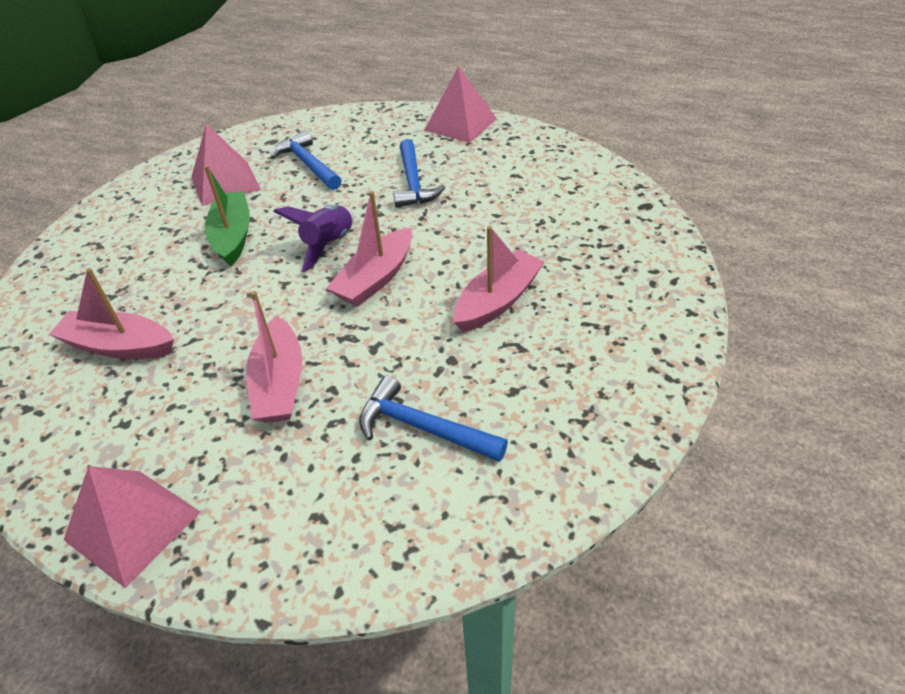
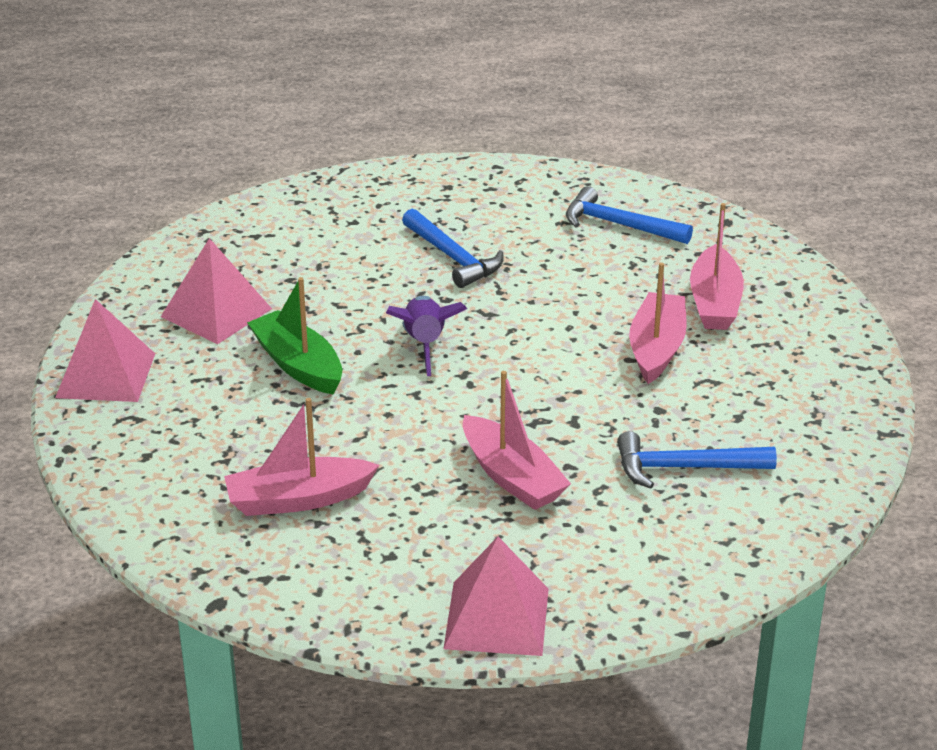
camera: 30 degrees left, 10 degrees down
blue hammer [271,131,341,190] -> blue hammer moved to [566,186,693,244]
pink boat [326,191,412,307] -> pink boat moved to [690,203,744,330]
pink pyramid [424,66,497,143] -> pink pyramid moved to [55,299,155,402]

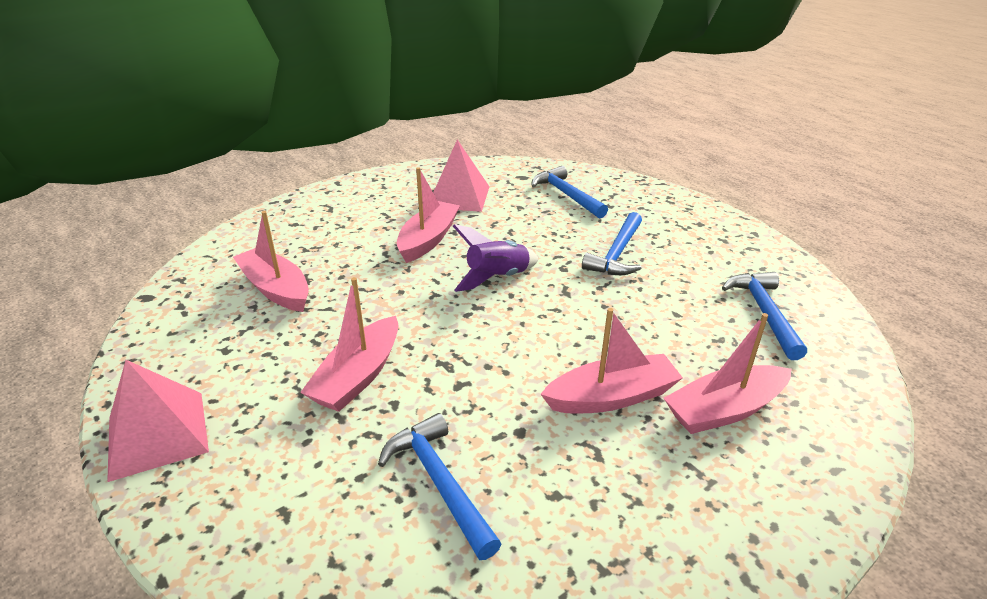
camera: 60 degrees right, 0 degrees up
pink pyramid [55,299,155,402] -> none
green boat [247,277,342,395] -> pink boat [397,167,460,263]
none -> blue hammer [531,166,608,218]

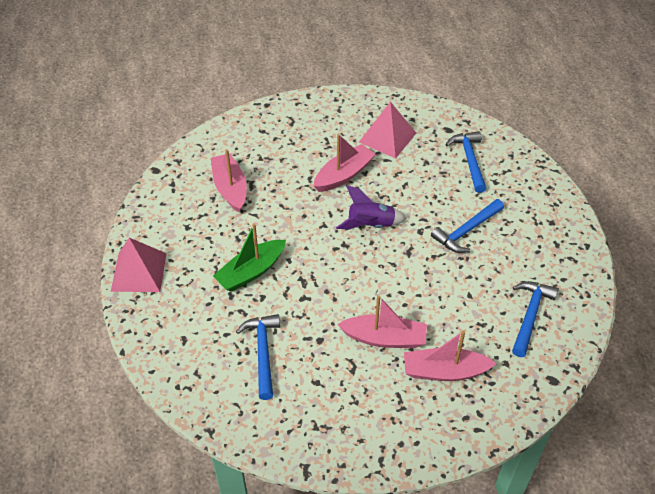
camera: 25 degrees right, 15 degrees up
pink boat [300,277,398,412] -> green boat [213,224,286,292]

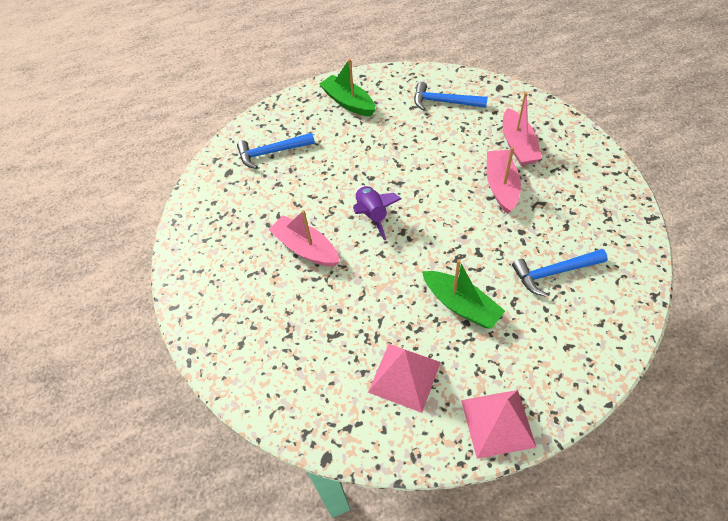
camera: 95 degrees left, 5 degrees up
pink boat [211,149,247,213] -> none
pink pyramid [359,101,416,158] -> pink pyramid moved to [368,344,441,413]
blue hammer [431,199,504,253] -> none
none -> green boat [319,59,375,116]

